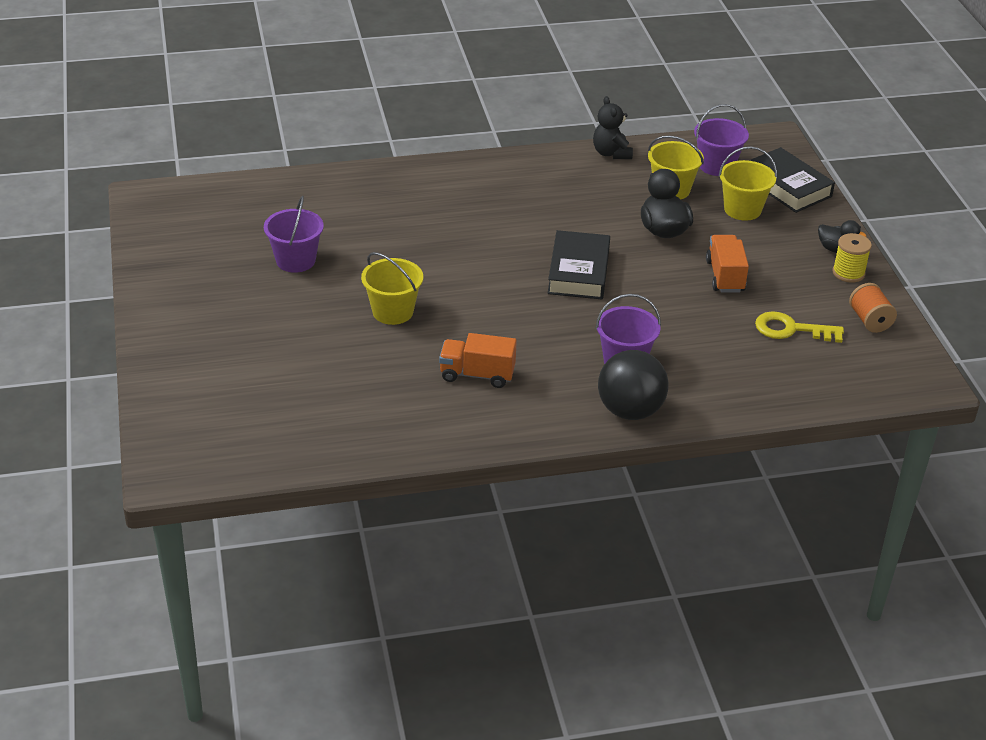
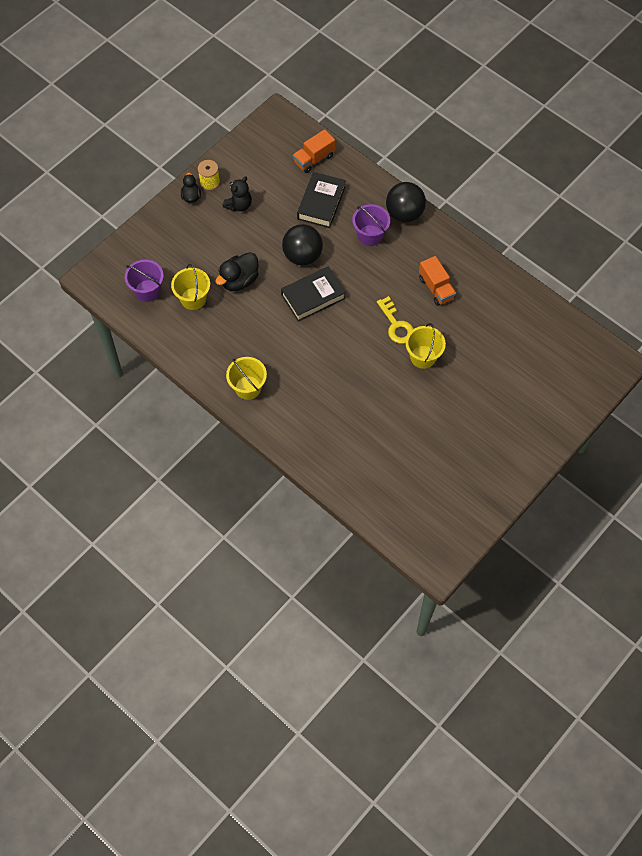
camera: 125 degrees left, 25 degrees up
purple bucket [264,196,324,273] -> none
black teddy bear [593,96,633,159] -> black teddy bear moved to [222,176,252,211]
orange truck [706,235,749,293] -> orange truck moved to [293,129,335,173]
yellow bucket [719,146,777,221] -> yellow bucket moved to [226,357,267,400]
black book [748,147,835,213] -> black book moved to [297,172,346,228]
yellow key [755,311,844,343] -> yellow key moved to [377,296,414,344]
orange spool [849,283,897,333] -> none
none -> black ball [282,224,323,265]

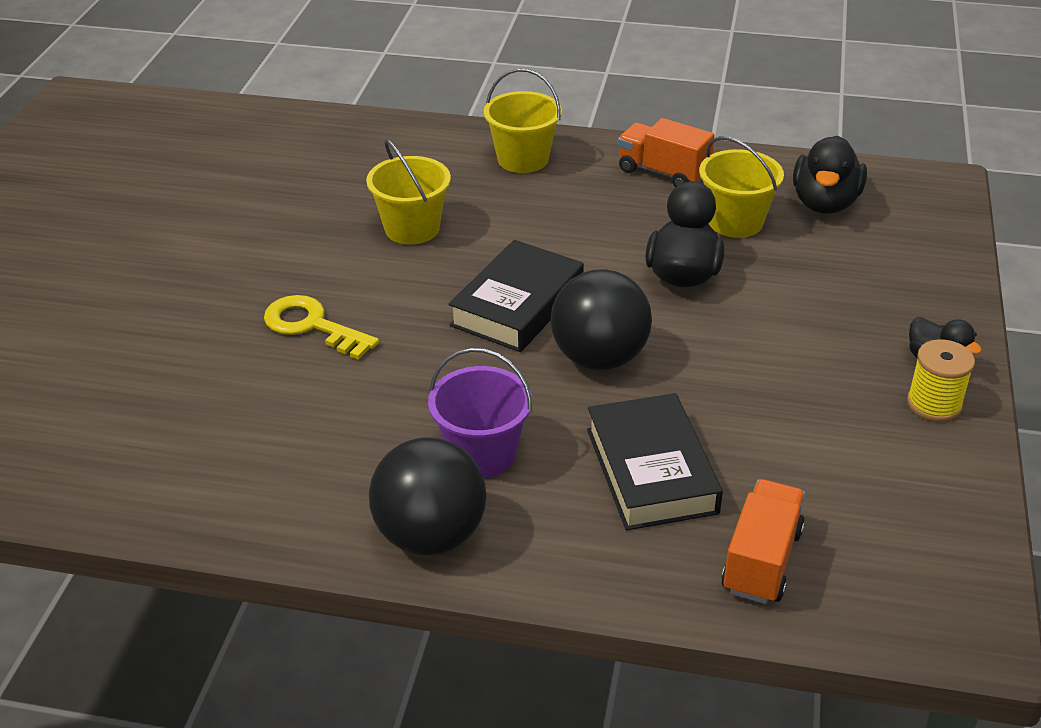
camera: 150 degrees right, 25 degrees down
purple bucket [125,260,164,302] -> black duck [793,136,867,214]
black teddy bear [222,176,252,211] -> none
yellow bucket [406,323,446,369] -> yellow bucket moved to [366,139,451,245]
orange truck [419,256,456,306] -> orange truck moved to [618,118,715,187]

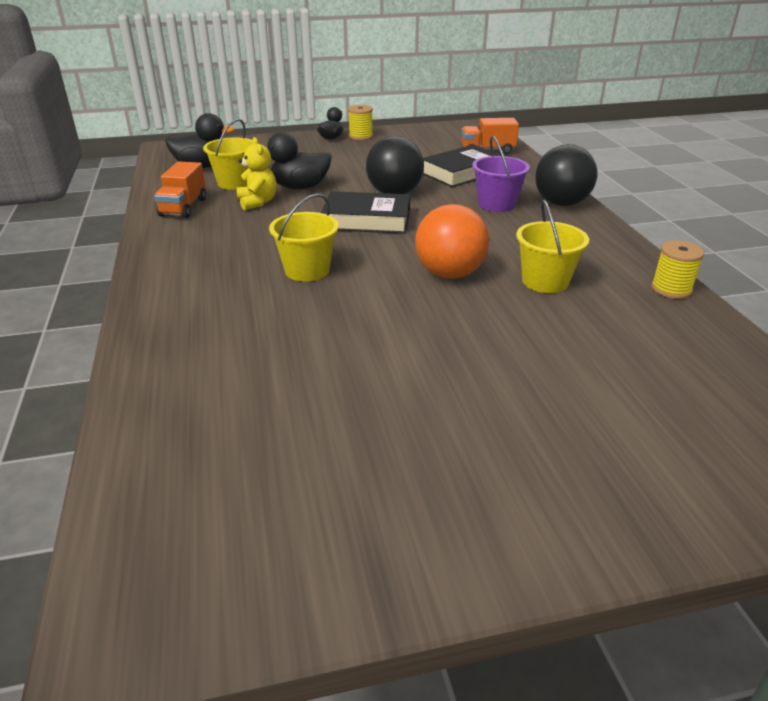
camera: 115 degrees left, 5 degrees down
yellow key [264,295,379,360] -> orange ball [415,204,489,279]
yellow bucket [484,68,562,173] -> yellow bucket moved to [516,200,589,293]
none -> yellow teddy bear [237,137,277,210]
none -> yellow spool [651,240,704,299]

